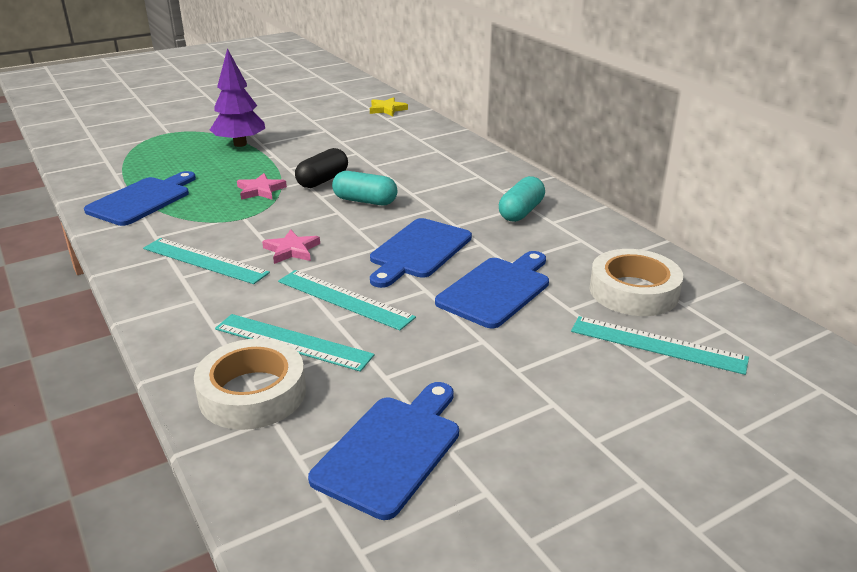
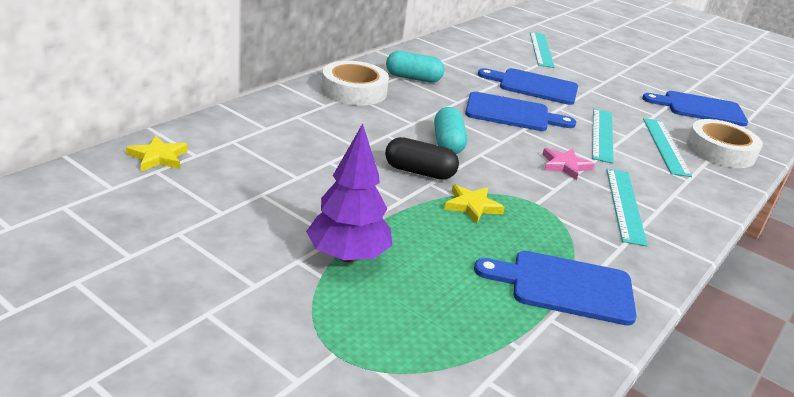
camera: 115 degrees left, 0 degrees up
pink star [237,173,287,200] -> yellow star [444,184,505,224]
white tape [590,249,684,316] -> white tape moved to [321,61,389,106]

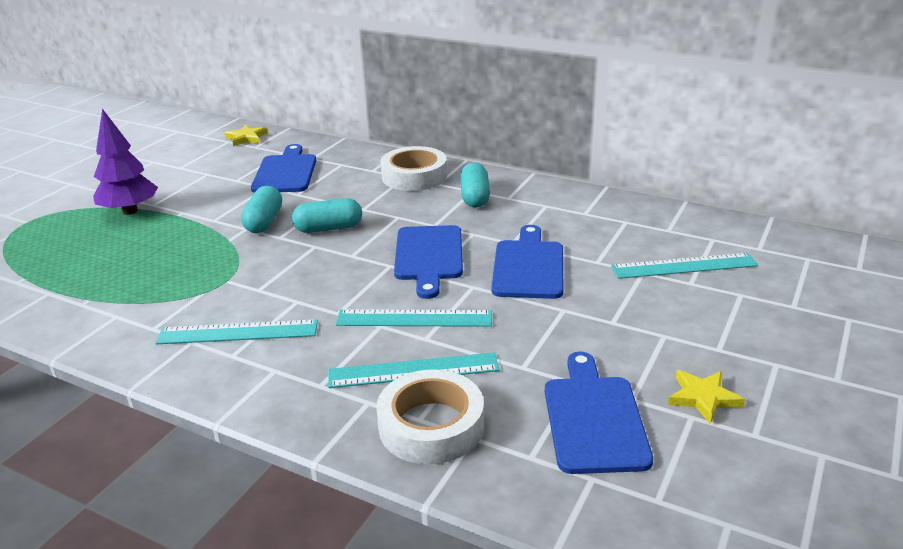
camera: 85 degrees right, 0 degrees up
black capsule [385,137,459,180] -> turquoise capsule [241,186,282,233]
yellow star [444,184,505,224] -> yellow star moved to [668,370,745,424]
blue cutting board [474,251,637,326] -> blue cutting board moved to [251,144,316,193]
pink star [542,148,595,180] -> none

